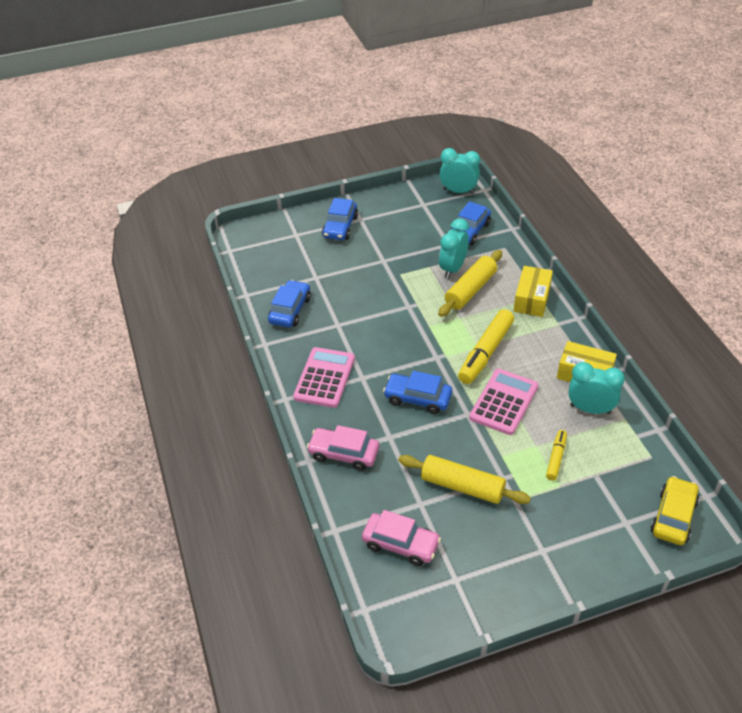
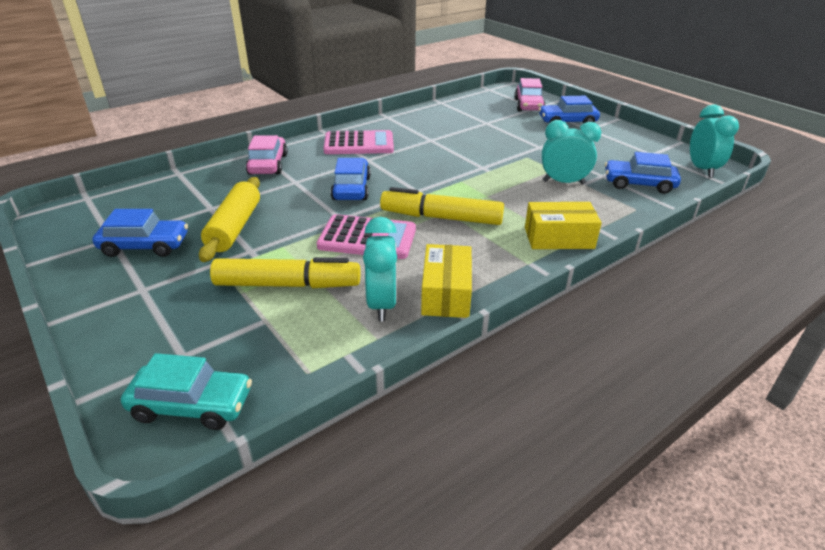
camera: 70 degrees right, 10 degrees down
blue car [268,280,311,328] -> blue car moved to [93,209,188,257]
pink car [362,510,441,566] -> pink car moved to [514,78,546,111]
yellow rolling pin [438,250,502,317] -> none
yellow marker [546,430,567,481] -> yellow marker [210,257,360,288], size x1.87
yellow car [650,476,700,545] -> turquoise car [121,353,252,430]

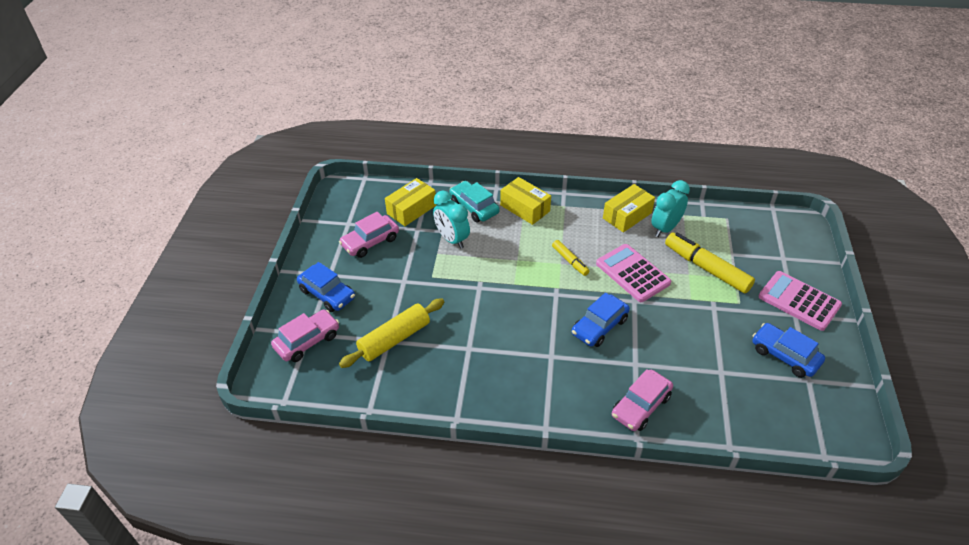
camera: 135 degrees left, 10 degrees up
turquoise car [121,353,252,430] -> turquoise car moved to [449,181,500,222]
yellow rolling pin [199,177,260,262] -> yellow rolling pin moved to [339,298,444,368]
pink calculator [324,130,394,154] -> pink calculator moved to [759,271,842,331]
yellow marker [380,187,504,225] -> yellow marker [552,240,589,276], size x0.54
blue car [605,152,681,194] -> yellow box [385,178,436,226]
turquoise clock [690,105,739,178] -> none
none -> pink car [339,212,399,258]

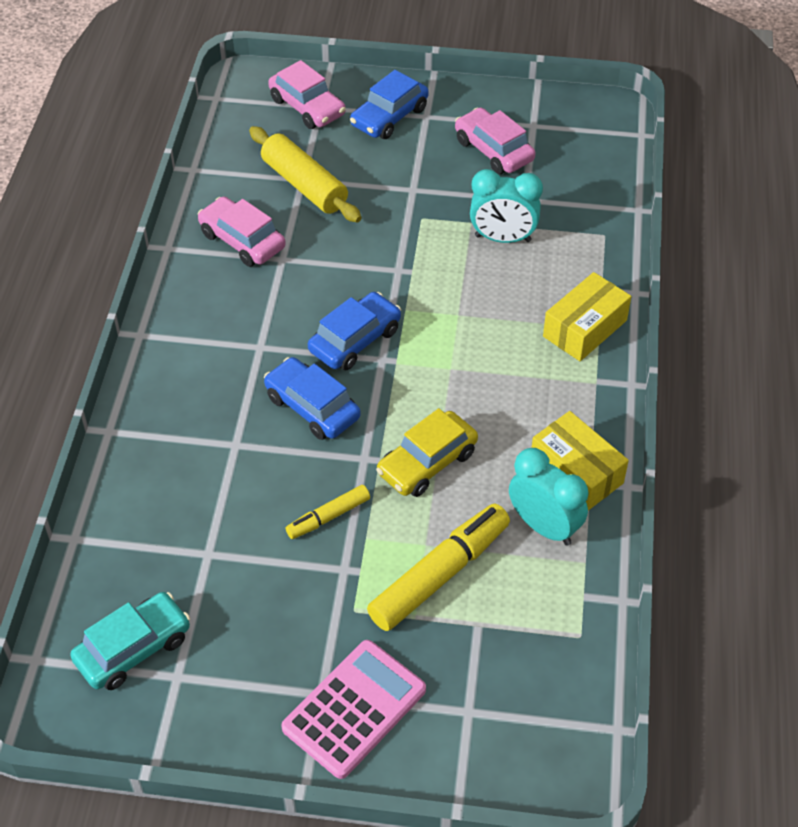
camera: 90 degrees right, 5 degrees up
yellow box [385,178,436,226] -> none
turquoise clock [433,191,470,249] -> turquoise clock turned 135 degrees counterclockwise [470,169,543,243]
turquoise car [449,181,500,222] -> turquoise car moved to [70,592,190,690]
yellow marker [552,240,589,276] -> yellow marker moved to [286,485,370,539]
pink calculator [596,244,671,302] -> yellow car [376,408,478,497]
pink car [612,369,673,431] -> pink car moved to [198,196,286,267]
blue car [752,323,825,378] -> blue car moved to [308,292,401,370]

